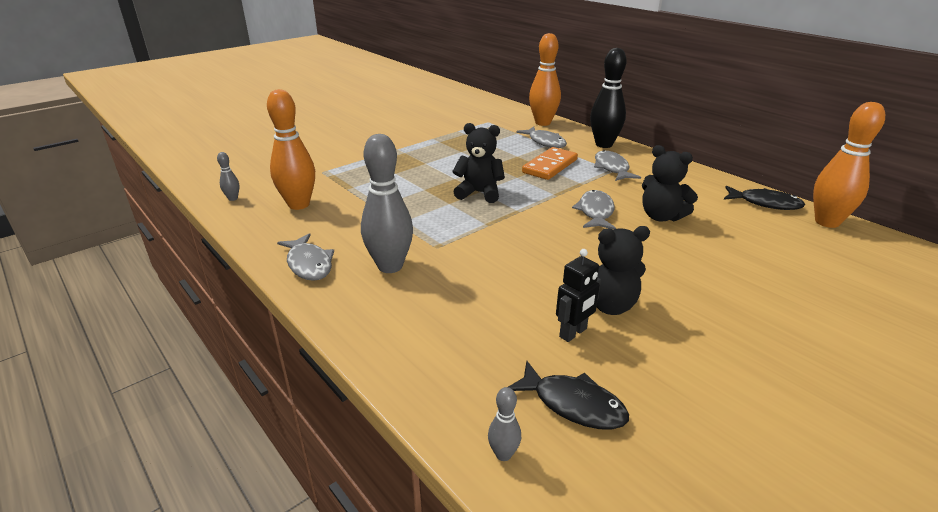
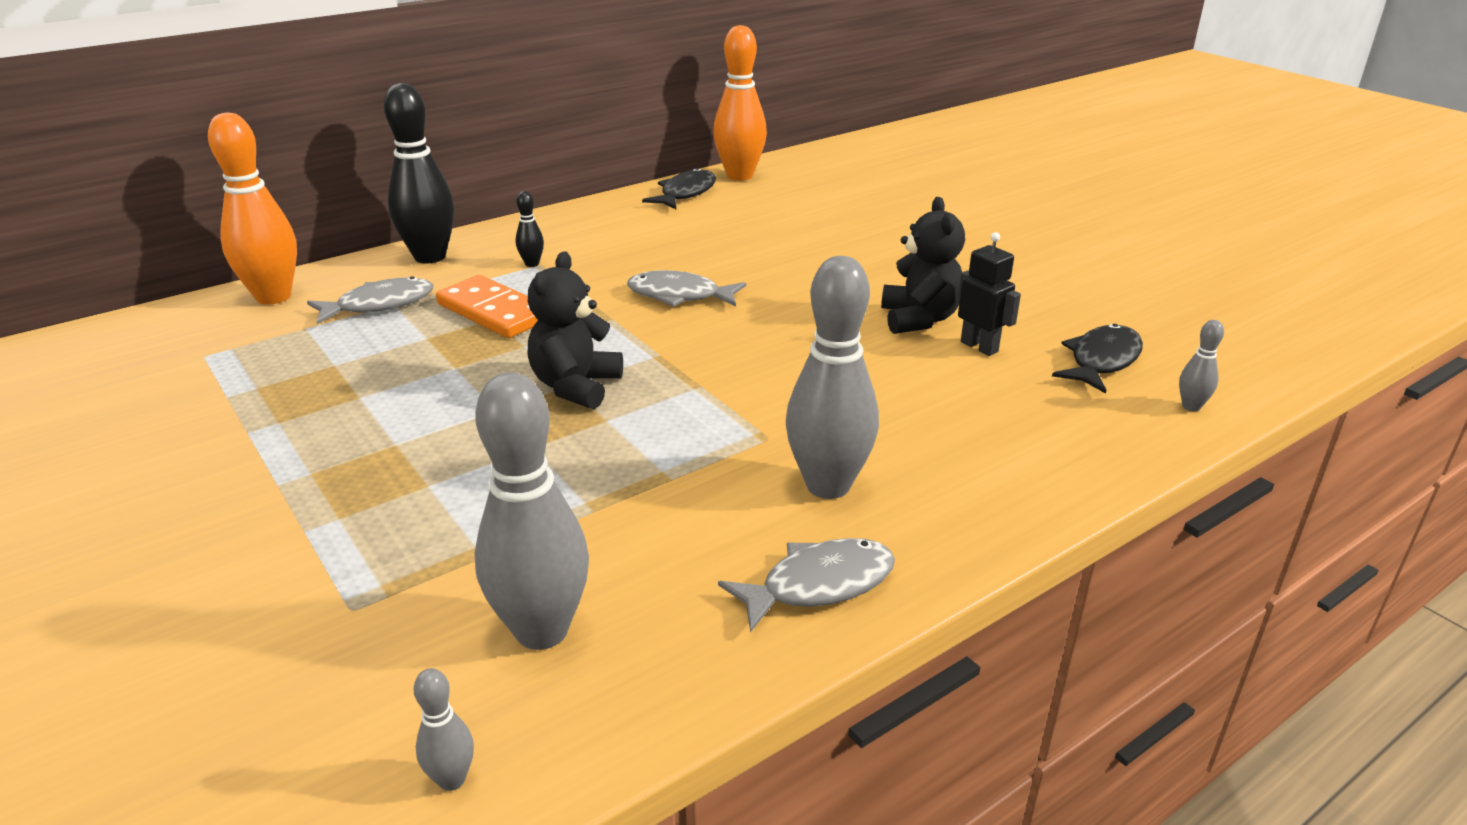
camera: 85 degrees left, 0 degrees up
orange bowling pin [267,89,315,210] -> grey bowling pin [474,372,589,650]
grey fish [594,150,641,181] -> black bowling pin [516,191,544,267]
black teddy bear [642,145,698,222] -> none

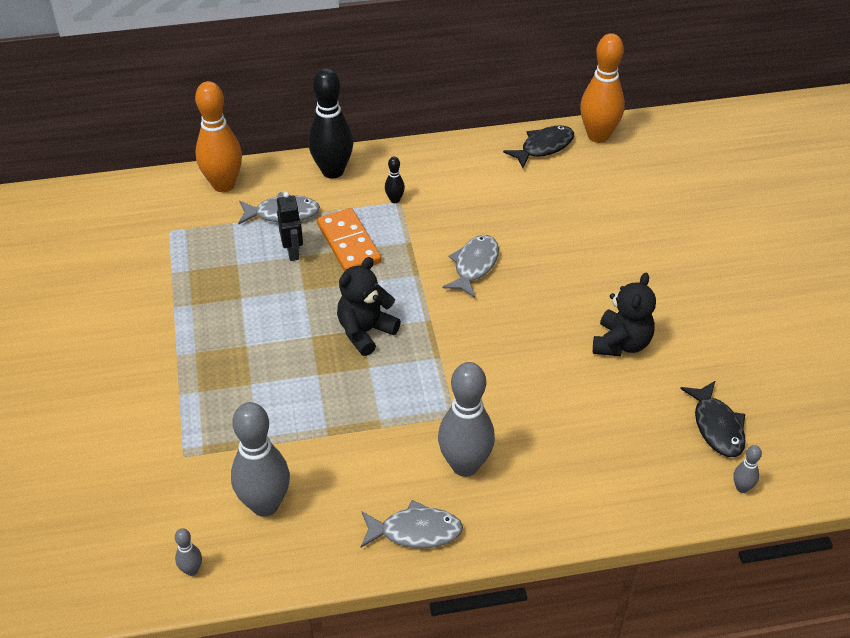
camera: 25 degrees right, 15 degrees up
grey fish [627,270,746,307] -> grey fish turned 75 degrees clockwise [443,235,499,298]
black robot [958,232,1021,356] -> black robot moved to [277,192,303,261]
black fish [1052,324,1143,393] -> black fish turned 105 degrees clockwise [680,381,746,457]

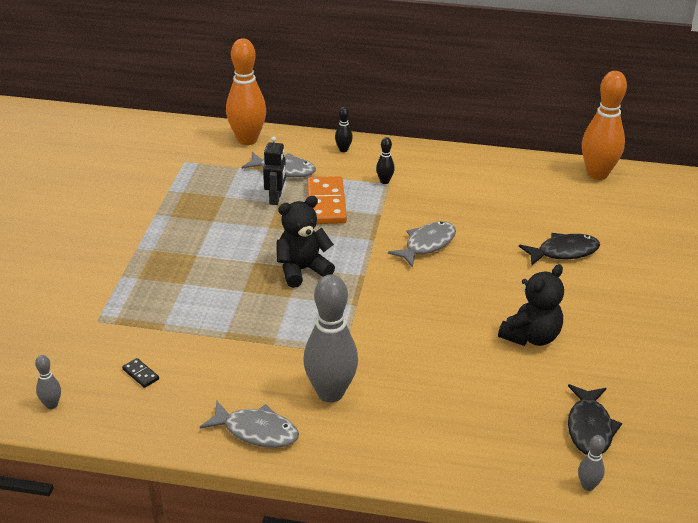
camera: 20 degrees right, 10 degrees down
grey bowling pin [231,402,290,517] -> black domino [122,358,159,388]
black bowling pin [308,68,353,179] -> black bowling pin [335,107,353,152], size x0.44
black fish [503,125,574,168] -> black fish moved to [519,233,600,265]

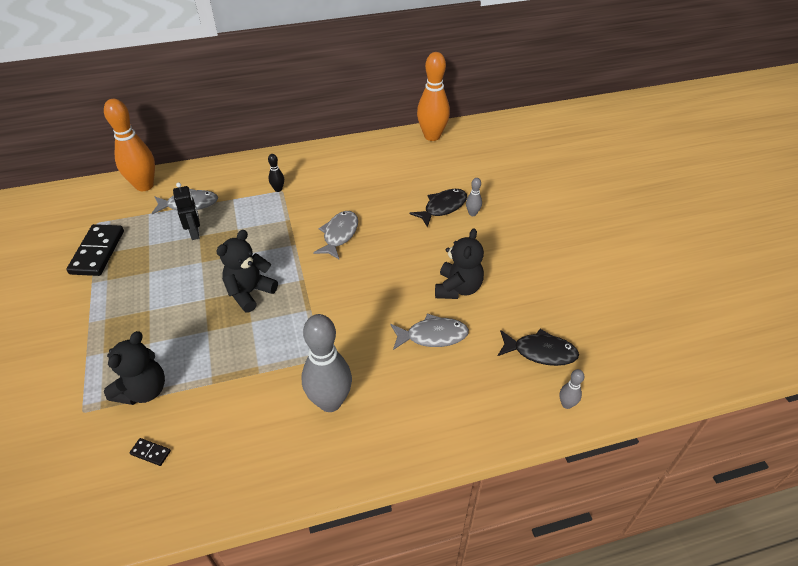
camera: 25 degrees left, 10 degrees up
grey bowling pin [35,355,61,409] -> grey bowling pin moved to [466,178,482,216]
grey fish [200,401,299,448] -> grey fish moved to [390,314,469,350]
orange domino [307,176,347,224] -> none
black bowling pin [335,107,353,152] -> none
black fish [568,384,622,455] -> black fish turned 60 degrees counterclockwise [498,329,579,366]
none -> black domino [66,224,124,276]
none -> black teddy bear [104,331,165,405]

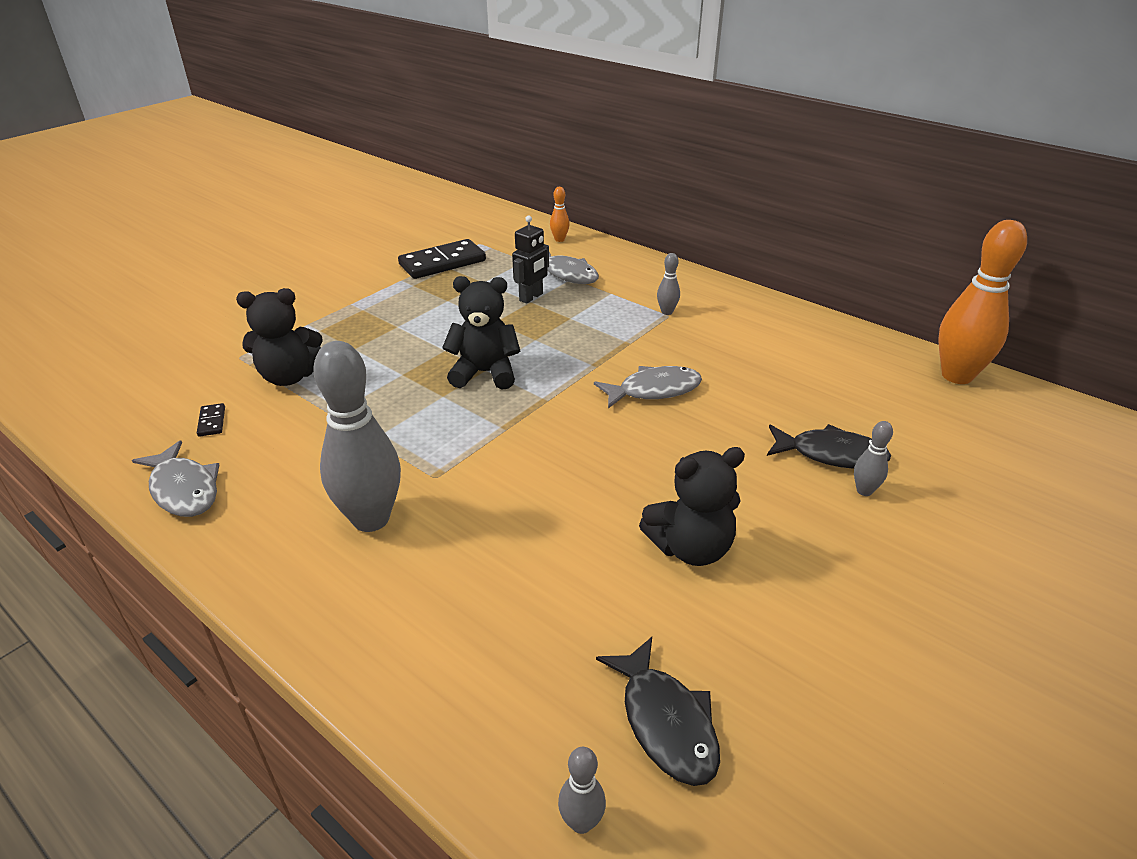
camera: 55 degrees right, 10 degrees down
orange bowling pin [104,99,155,191] -> orange bowling pin [550,187,570,242], size x0.44
black bowling pin [268,154,284,192] -> grey bowling pin [657,253,680,315]
grey fish [390,314,469,350] -> grey fish moved to [132,440,219,517]

